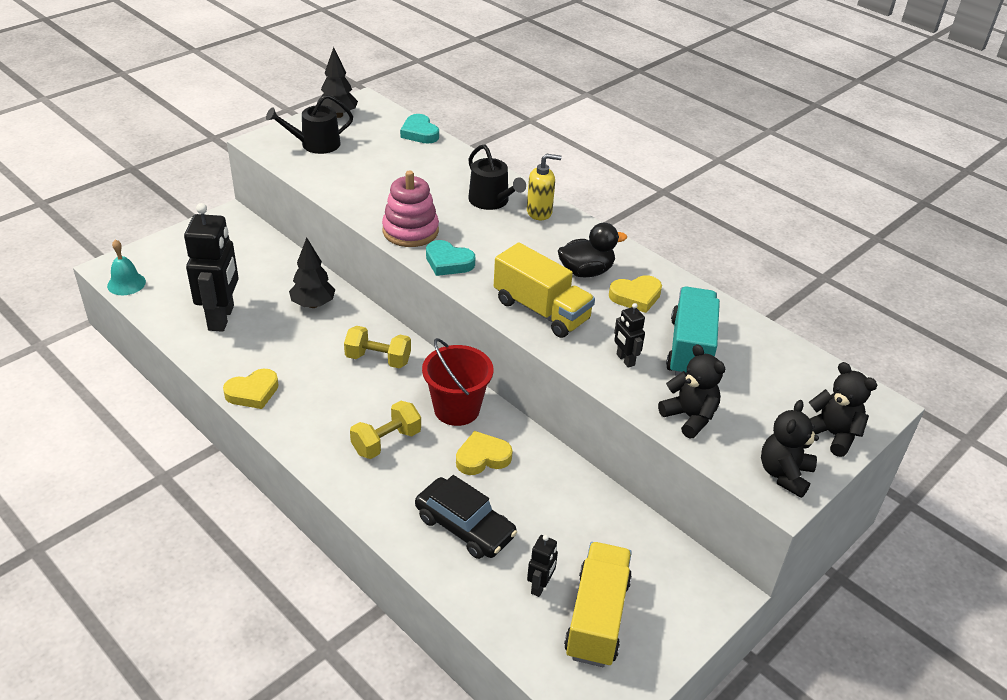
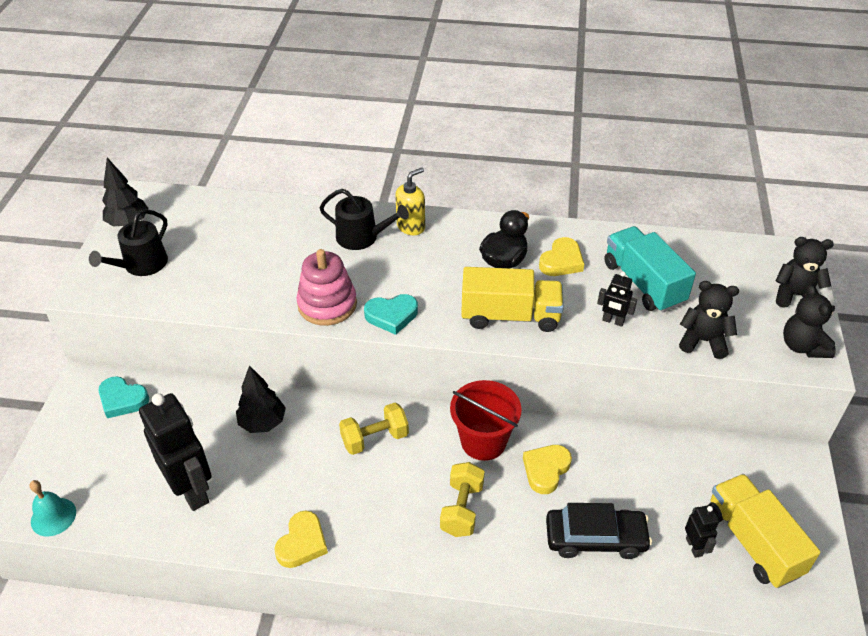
camera: 35 degrees left, 5 degrees up
turquoise heart [400,114,439,144] -> turquoise heart moved to [98,376,149,418]

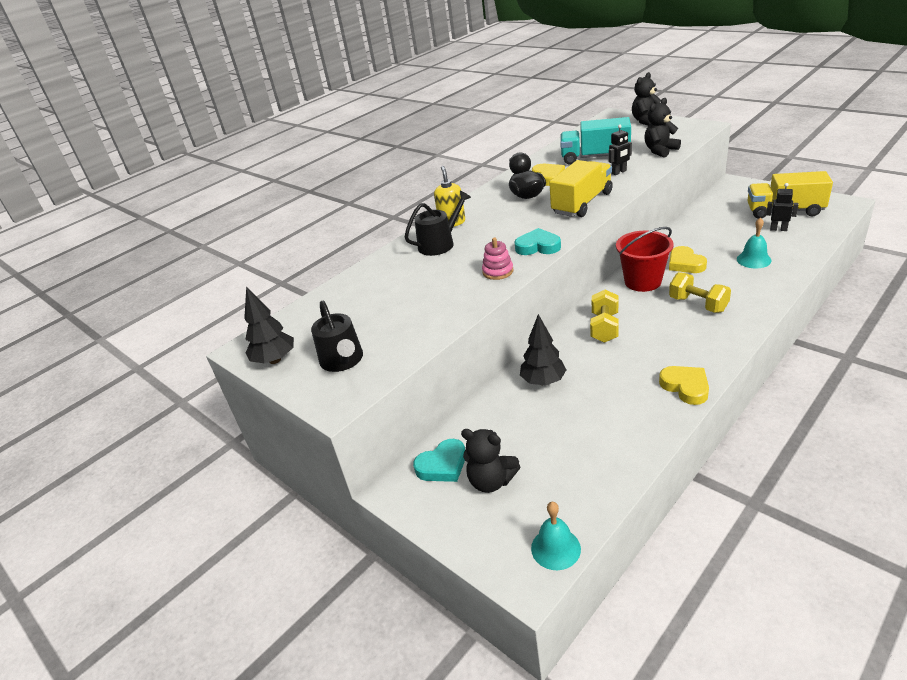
camera: 50 degrees left, 10 degrees down
black robot [139,393,212,511] -> none
pink stacking toy [297,249,357,326] -> pink stacking toy [482,237,513,280], size x0.59
turquoise heart [364,294,418,335] -> turquoise heart turned 105 degrees counterclockwise [515,228,561,255]
black car [546,503,652,559] -> turquoise bell [737,217,771,268]
black teddy bear [783,285,836,358] -> black teddy bear moved to [461,429,520,493]

